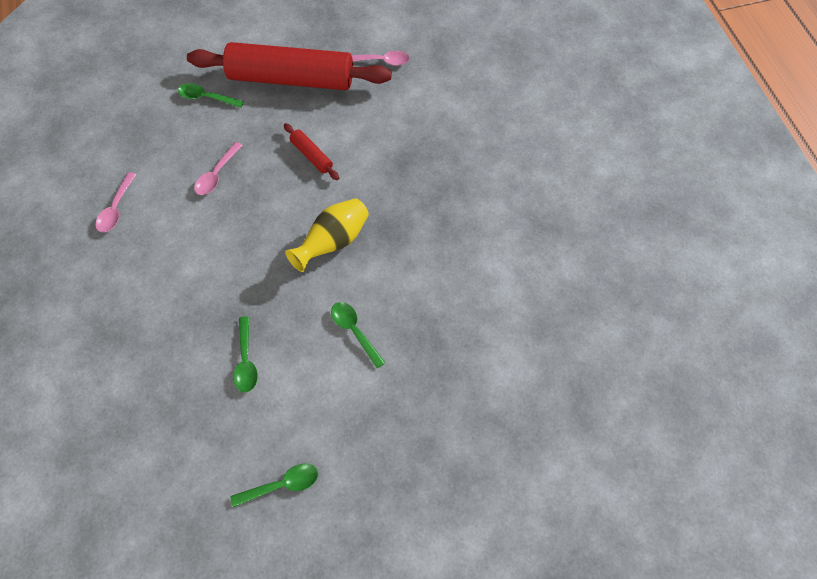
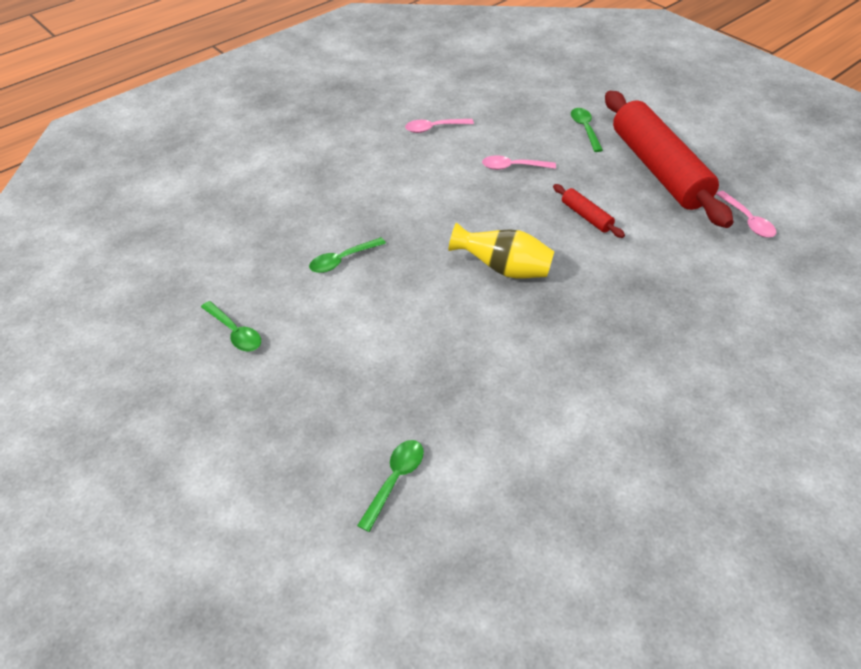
camera: 65 degrees right, 15 degrees down
red rolling pin [284,123,339,180] -> red rolling pin turned 60 degrees counterclockwise [553,184,625,238]
green spoon [331,302,386,368] -> green spoon moved to [357,440,424,532]

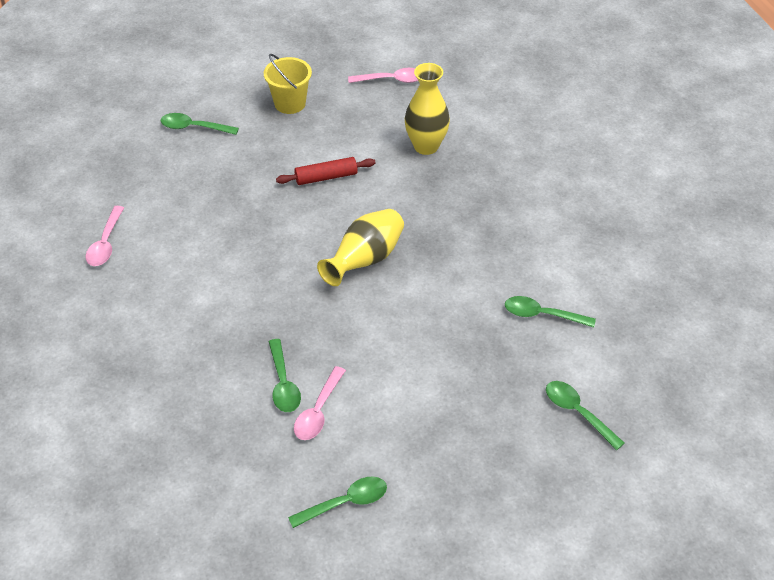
camera: 70 degrees left, 0 degrees up
pink spoon [482,155,556,170] -> pink spoon moved to [294,366,346,440]
red rolling pin [605,91,733,228] -> yellow bucket [264,53,312,114]
none -> yellow vase [405,63,450,155]
none -> green spoon [505,296,596,328]

